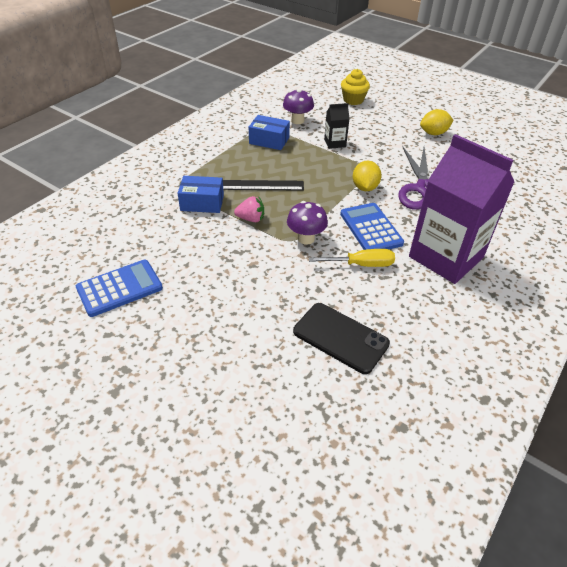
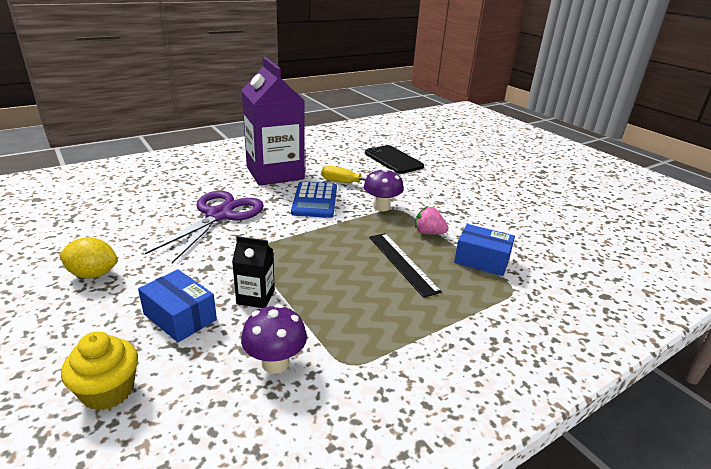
camera: 160 degrees left, 15 degrees down
blue calculator [76,260,163,317] -> none
black ruler [223,180,304,191] -> black ruler turned 45 degrees clockwise [369,233,442,298]
blue box [249,115,290,150] -> blue box moved to [138,269,217,342]
yellow lemon [353,161,382,191] -> none

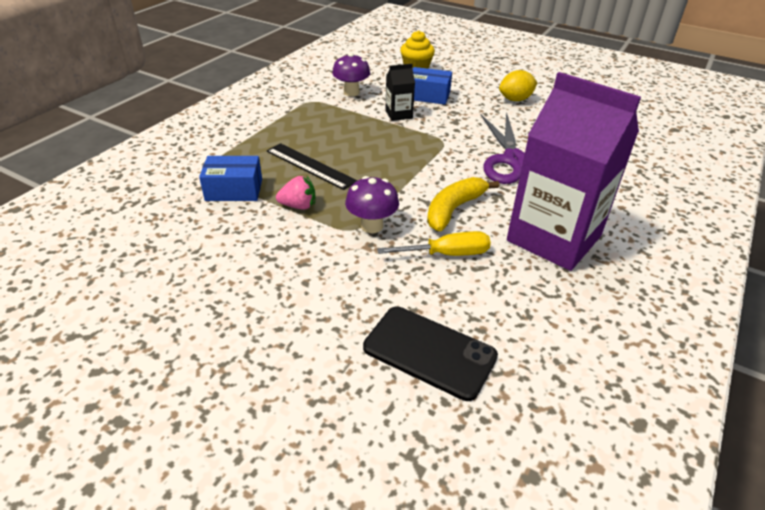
camera: 155 degrees right, 10 degrees up
blue calculator [291,181,337,218] -> yellow banana [427,177,499,231]

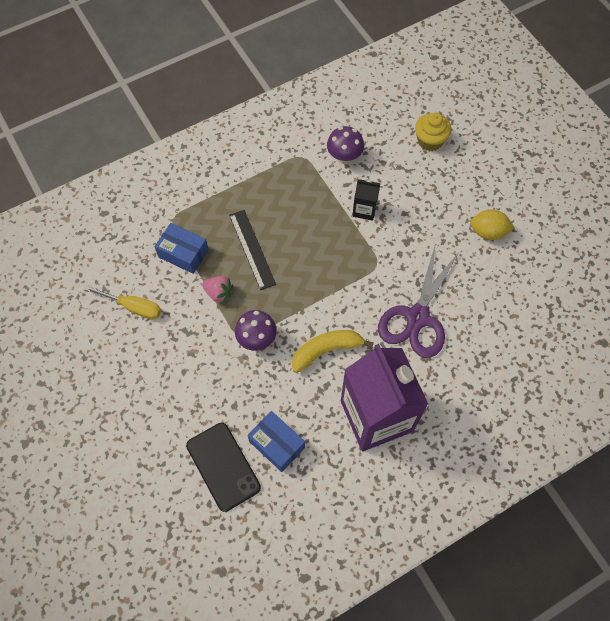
camera: 30 degrees right, 25 degrees up
yellow screwdriver [377,231,491,256] -> yellow screwdriver moved to [84,285,161,320]
blue box [413,67,452,104] -> blue box moved to [247,411,305,472]

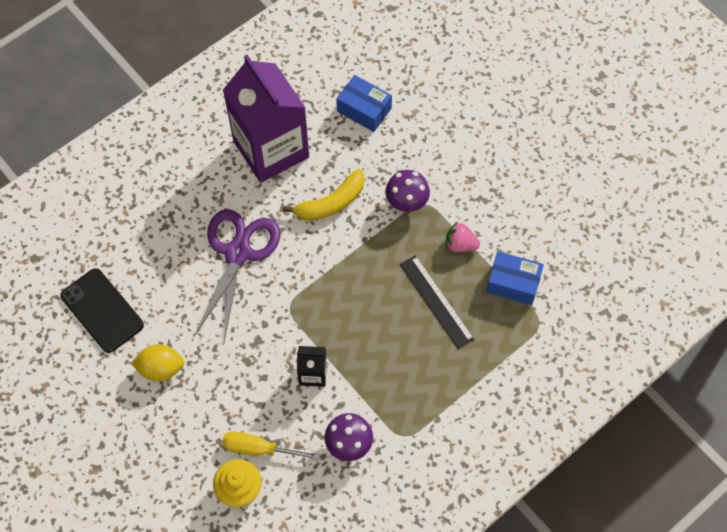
camera: 170 degrees right, 0 degrees up
yellow screwdriver [84,285,161,320] -> yellow screwdriver moved to [222,431,320,460]
black phone [186,423,261,512] -> black phone moved to [60,268,144,353]

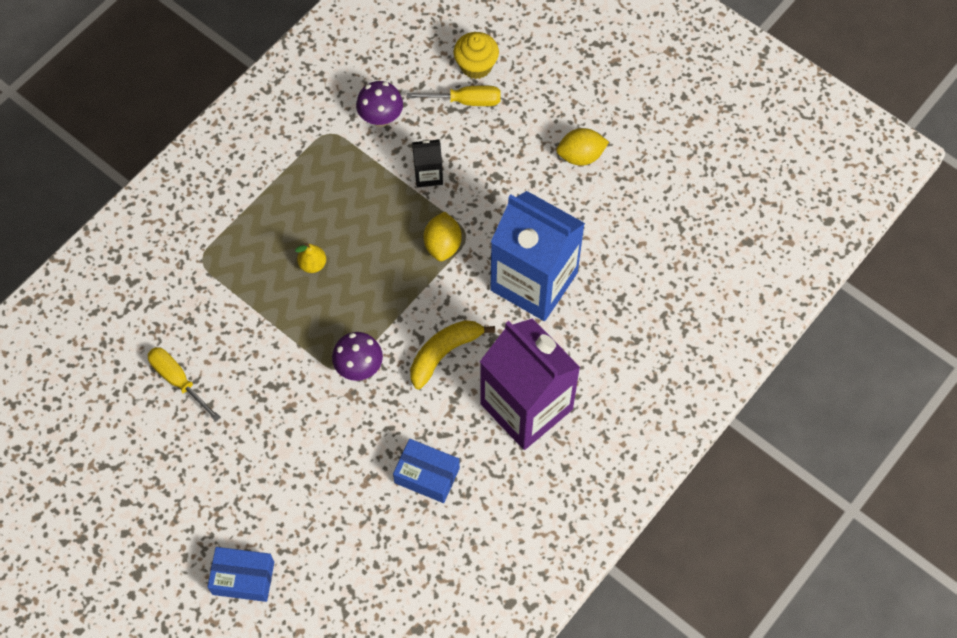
camera: 170 degrees right, 0 degrees up
black phone [60,268,144,353] -> none
purple scissors [195,209,280,341] -> blue carton [491,191,585,321]
black ruler [400,255,474,349] -> yellow pear [295,243,326,273]
pink strawberry [446,222,480,252] -> none
blue box [486,251,544,305] -> blue box moved to [207,547,274,602]
none -> yellow screwdriver [147,347,221,422]
none -> yellow lemon [424,211,462,261]

